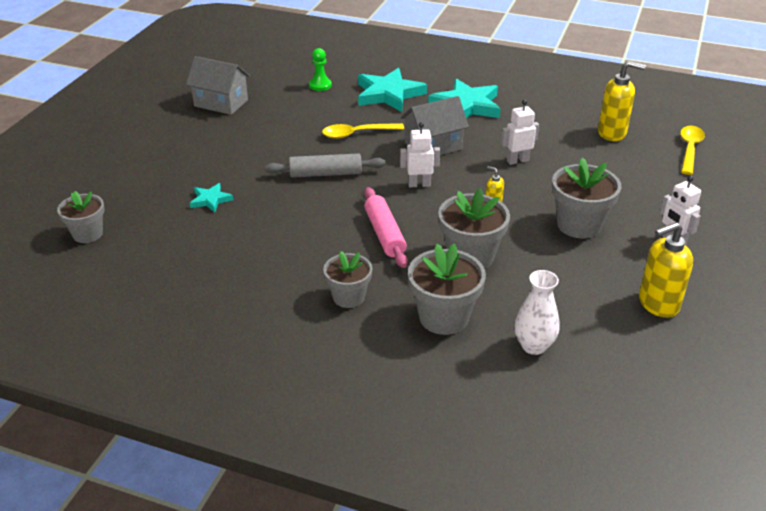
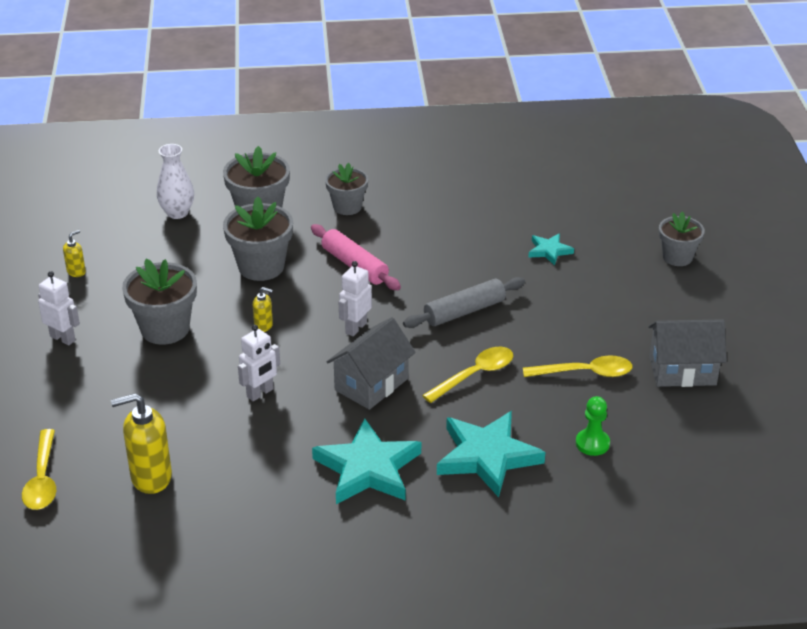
camera: 155 degrees right, 0 degrees up
grey flower pot [57,191,104,243] -> grey flower pot moved to [659,212,705,266]
white robot [400,122,440,187] -> white robot turned 150 degrees clockwise [339,261,372,336]
yellow soap dispenser [639,222,693,318] -> yellow soap dispenser [63,230,86,277], size x0.49
none -> yellow spoon [523,355,633,377]

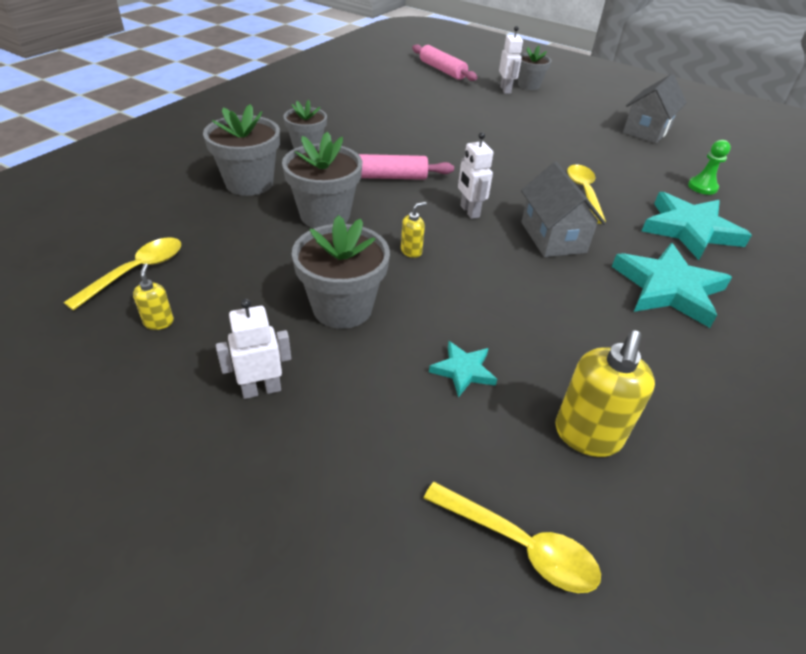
camera: 55 degrees left, 5 degrees up
white vase [157,144,194,219] -> none
white robot [238,325,280,401] -> white robot moved to [499,26,523,94]
grey rolling pin [403,277,525,328] -> none
yellow spoon [523,355,633,377] -> yellow spoon moved to [64,237,181,311]
turquoise star [528,233,574,266] -> turquoise star moved to [429,341,497,398]
none -> pink rolling pin [412,44,477,81]

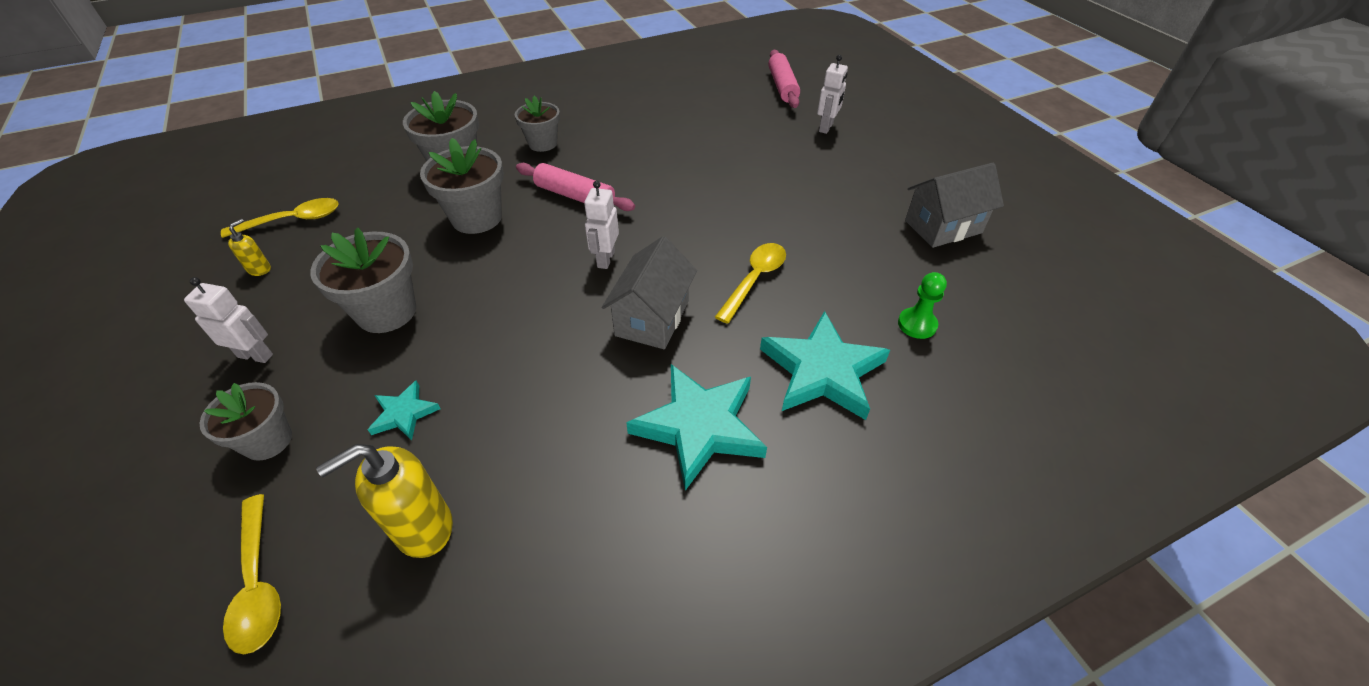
camera: 35 degrees right, 5 degrees up
yellow soap dispenser [401,202,427,258] -> none
grey flower pot [518,45,552,90] -> grey flower pot moved to [200,382,292,461]

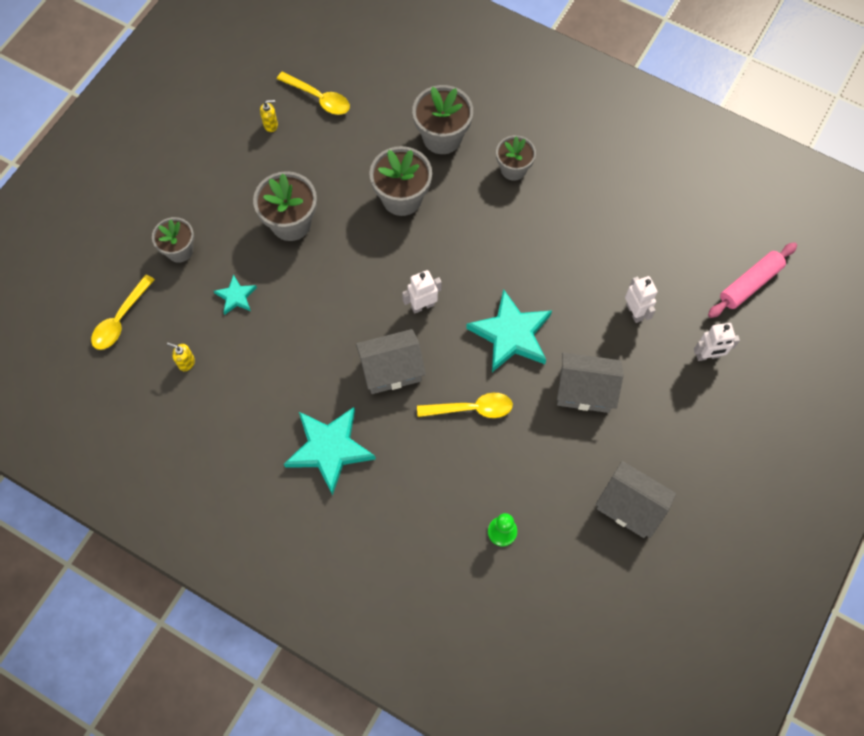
camera: 55 degrees right, 20 degrees up
white robot [184,277,273,363] -> white robot moved to [625,276,658,323]
yellow soap dispenser [316,444,453,558] -> yellow soap dispenser [167,342,195,371], size x0.49
pink rolling pin [516,163,635,211] -> none
turquoise star [760,311,890,420] -> turquoise star moved to [466,289,552,372]
none -> grey house [557,352,624,413]

